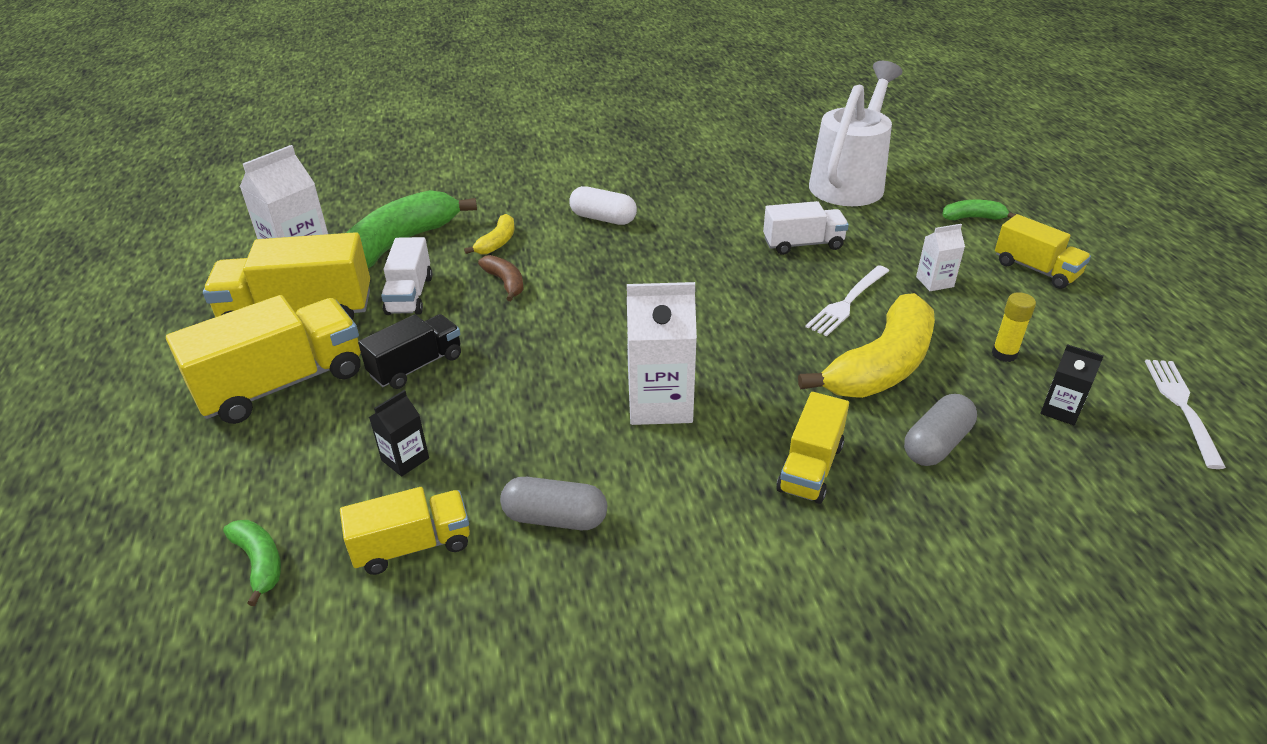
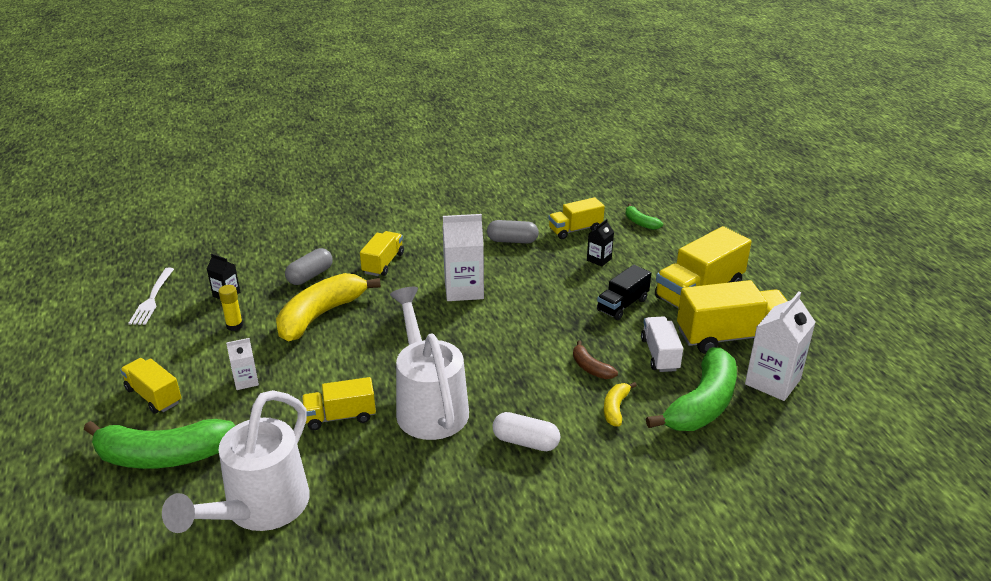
camera: 175 degrees right, 5 degrees down
white truck [763,201,849,255] -> yellow truck [302,377,376,430]
white fork [805,265,889,336] -> none
green banana [942,200,1016,220] -> green banana [84,419,235,469], size x2.15
none -> white watering can [390,287,469,440]

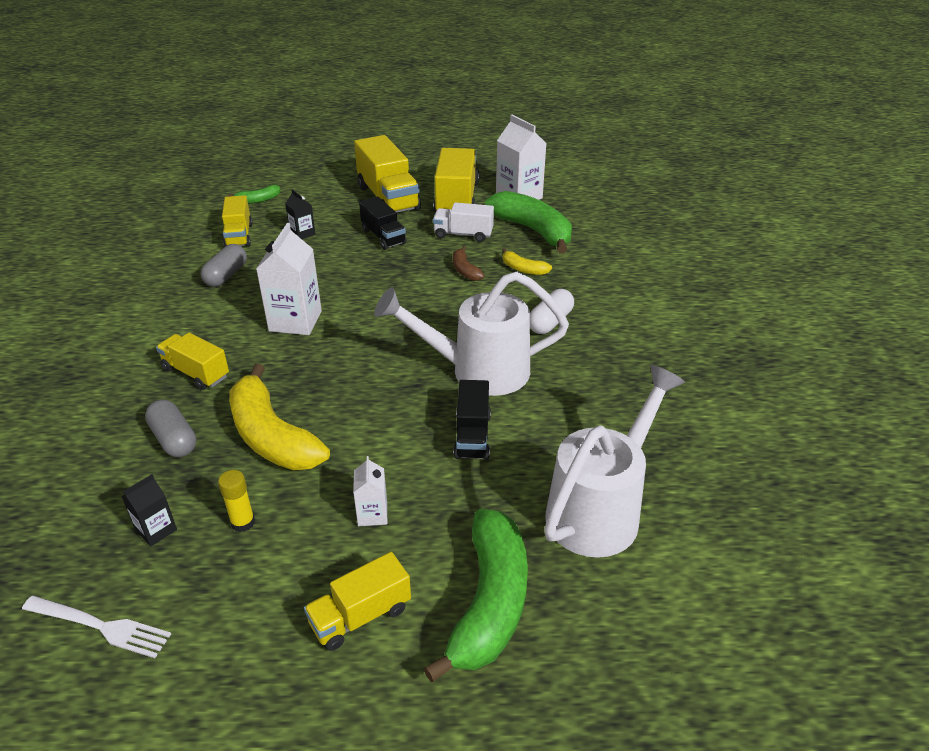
camera: 75 degrees left, 5 degrees up
white watering can [162,390,310,533] -> white watering can turned 90 degrees counterclockwise [544,365,685,558]
yellow truck [302,377,376,430] -> black truck [453,380,491,460]
brown banana [573,341,618,379] -> brown banana turned 90 degrees clockwise [453,246,484,281]

